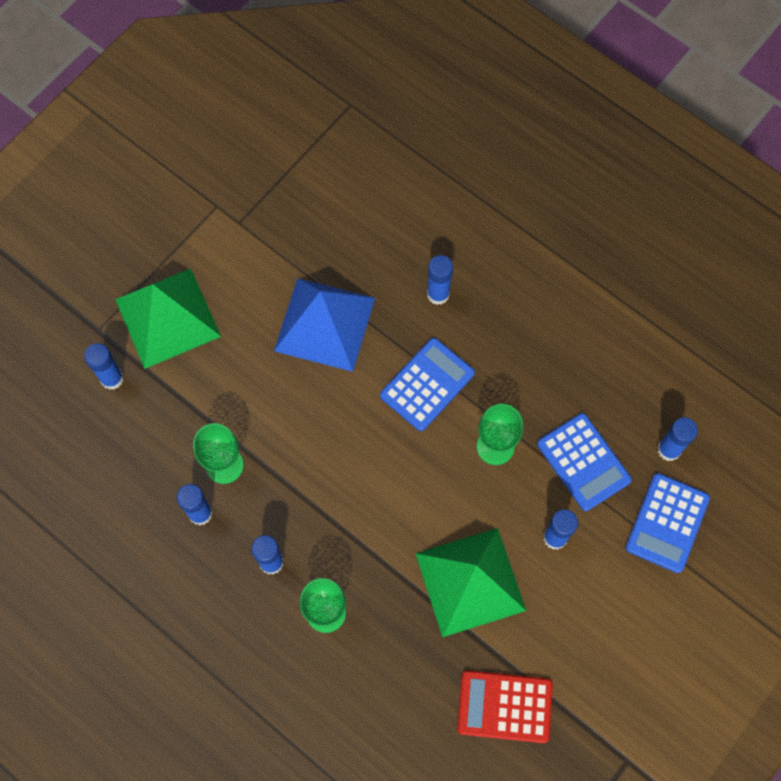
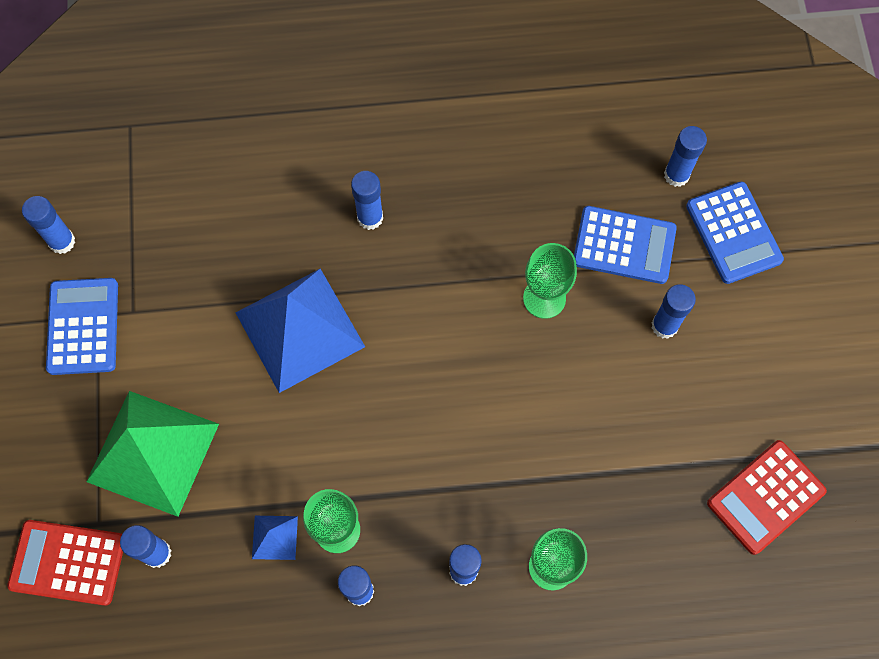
camera: 45 degrees left, 0 degrees up
blue calculator [380,338,475,431] -> blue calculator moved to [46,278,118,375]
green pyramid [415,528,526,637] -> none
none -> red calculator [7,520,123,606]
none -> blue glue stick [22,196,75,254]
none -> blue pyramid [252,516,298,560]

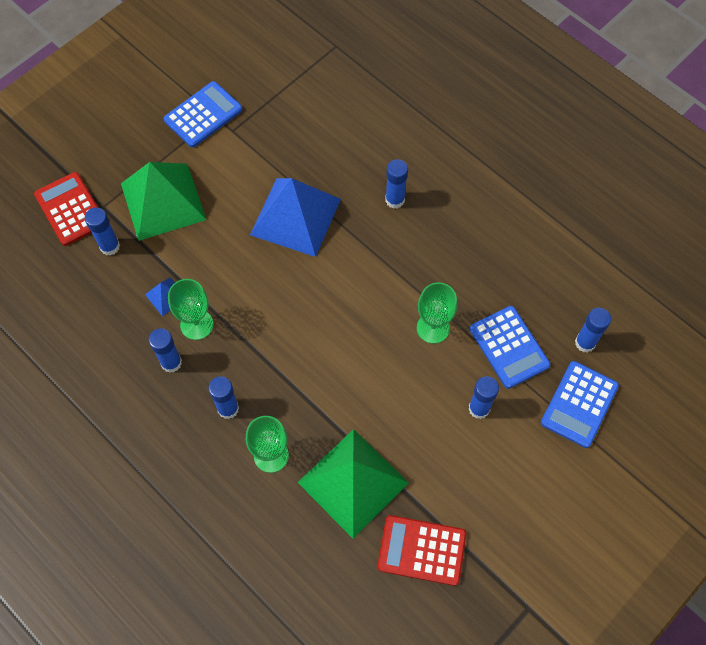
camera: 50 degrees right, 5 degrees down
blue glue stick [22,196,75,254] -> none
none -> green pyramid [297,429,409,539]

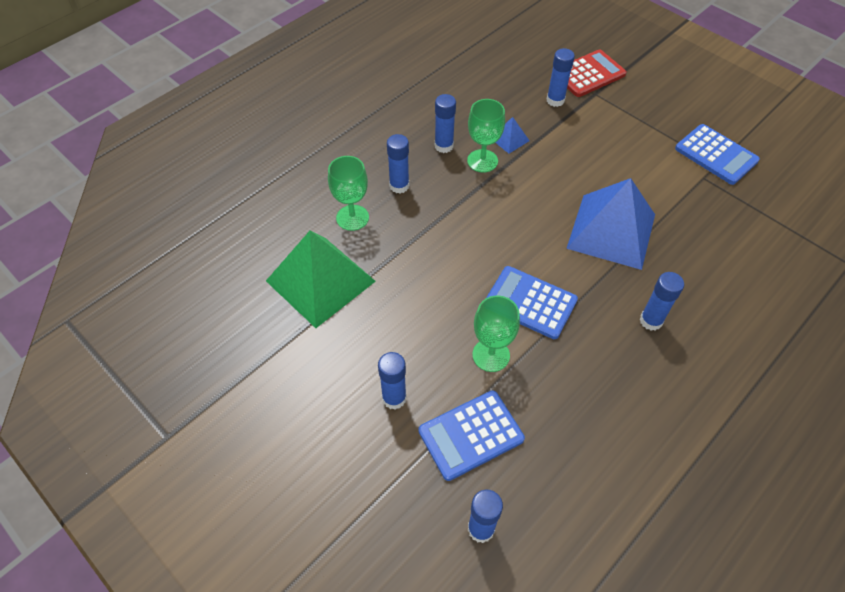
camera: 90 degrees right, 10 degrees down
green pyramid [121,162,206,241] -> none
red calculator [377,515,466,586] -> none
blue calculator [541,361,619,448] -> blue calculator moved to [486,266,578,339]

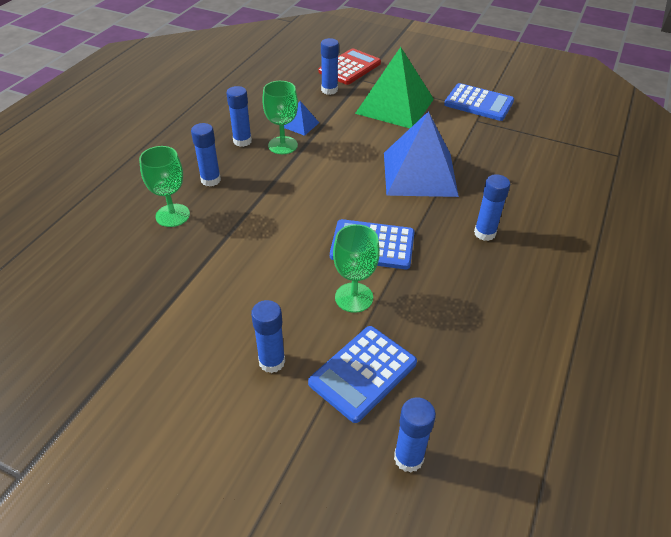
camera: 20 degrees left, 10 degrees down
green pyramid [266,231,376,328] -> green pyramid moved to [355,47,434,128]

